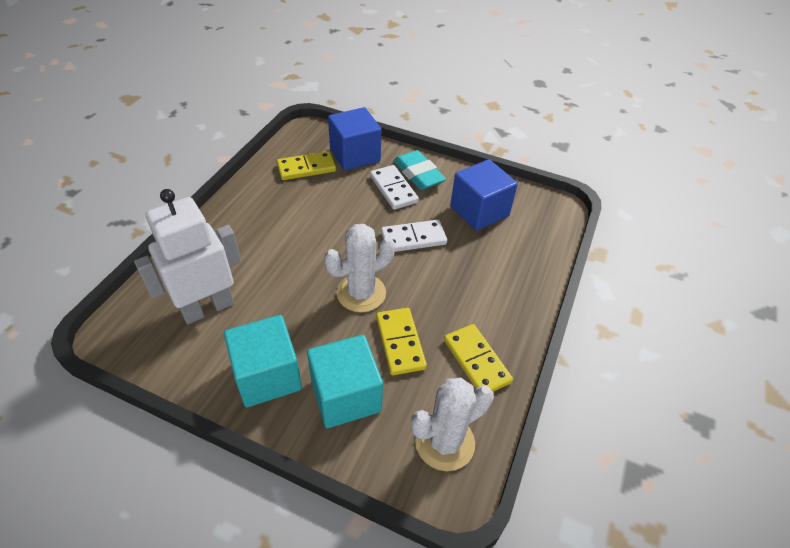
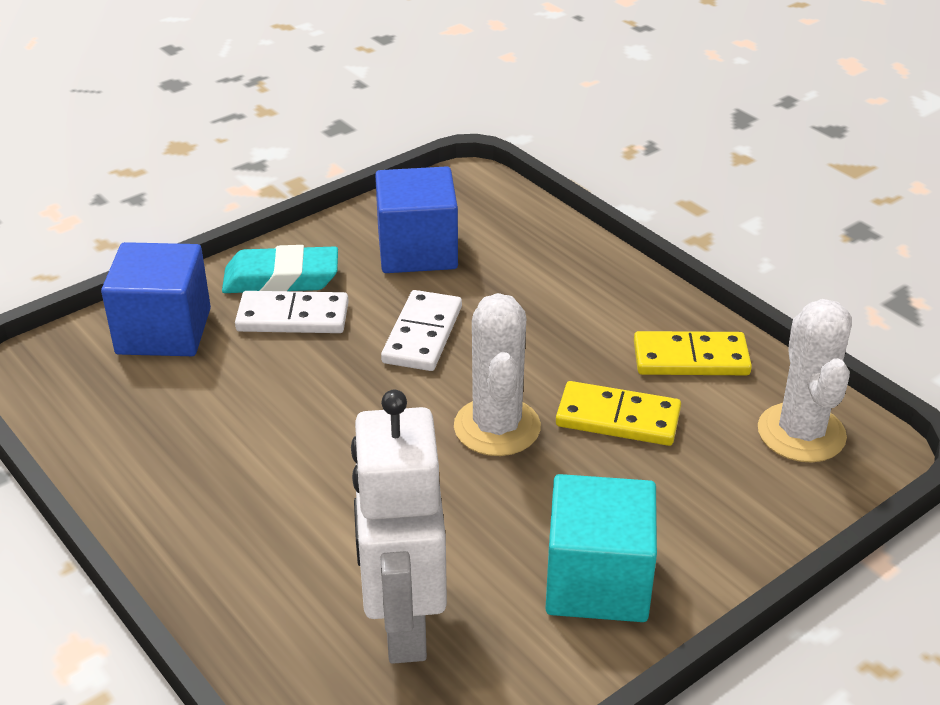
camera: 60 degrees left, 10 degrees down
yellow domino [277,151,336,180] -> none
turquoise cube [307,335,383,428] -> none

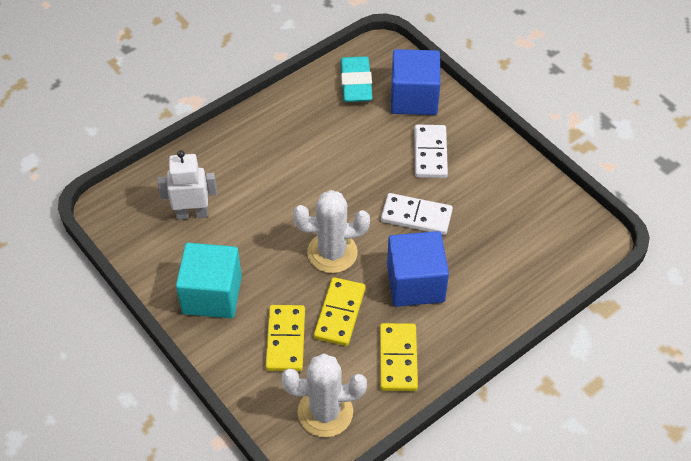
camera: 90 degrees right, 15 degrees up
turquoise eraser [222,245,338,293] -> turquoise eraser moved to [341,56,373,102]
white robot [351,390,447,664] -> white robot [157,150,217,220], size x0.66
blue cube [375,166,458,273] -> blue cube moved to [387,231,449,307]
none -> yellow domino [265,305,305,371]

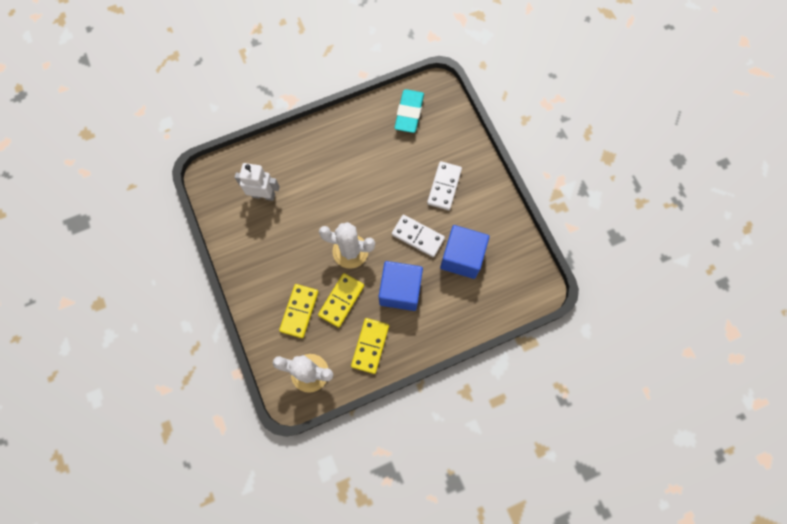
camera: 15 degrees right, 20 degrees up
turquoise cube [176,243,242,318] -> none
blue cube [391,49,440,115] -> blue cube moved to [440,225,489,279]

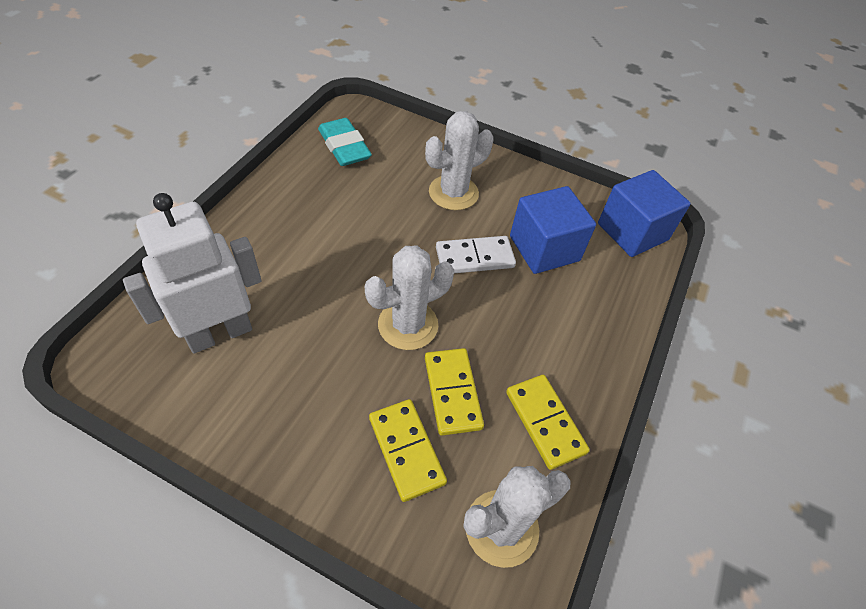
camera: 45 degrees left, 20 degrees down
white robot [235,163,280,201] -> white robot [123,193,261,353], size x1.52
blue cube [379,261,423,311] -> blue cube moved to [598,170,691,257]
white domino [427,161,462,210] -> white cactus [425,111,493,210]

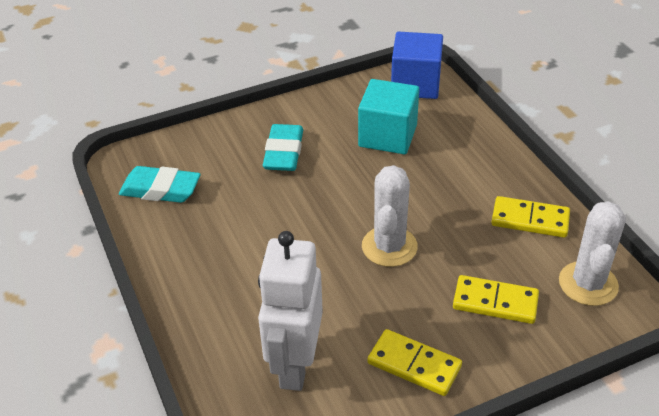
camera: 45 degrees left, 10 degrees down
white cactus [425,111,493,210] -> turquoise eraser [263,124,303,171]
yellow domino [425,348,484,436] -> yellow domino moved to [367,329,462,396]
white domino [436,236,516,273] -> none
blue cube [510,186,596,274] -> turquoise cube [358,79,419,154]

